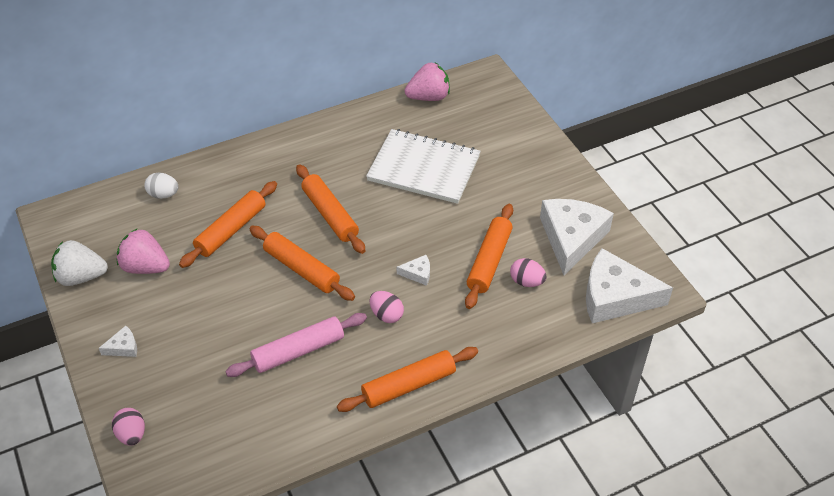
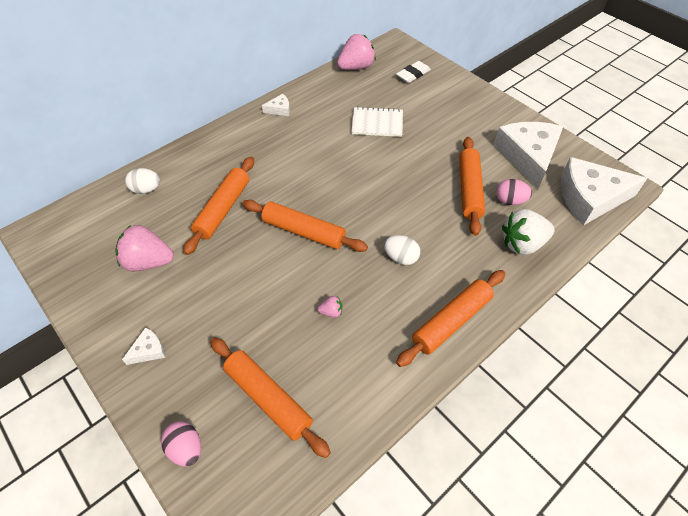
camera: 15 degrees left, 5 degrees up
white strawberry [51,240,108,286] -> white strawberry moved to [502,209,554,255]
pink rolling pin [225,313,367,377] -> pink strawberry [317,296,342,317]
orange rolling pin [296,164,365,254] -> orange rolling pin moved to [210,337,331,458]
white notebook [366,129,481,204] -> white notebook [351,107,403,137], size x0.58
pink egg [370,291,404,323] -> white egg [384,235,420,265]
white cheese [397,255,430,286] -> white cheese moved to [262,94,290,116]
none -> white eraser [396,61,431,83]

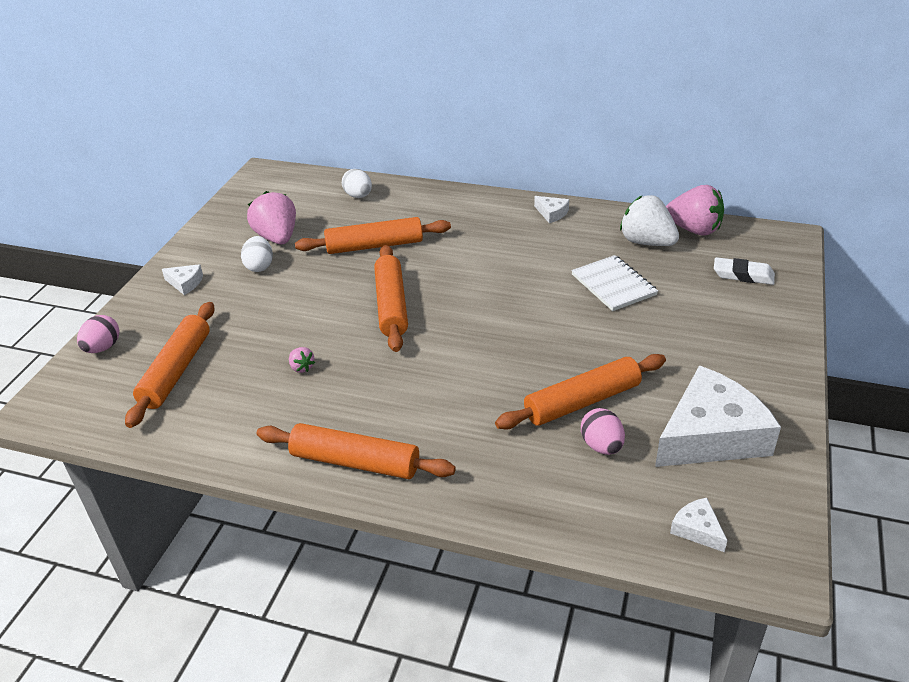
camera: 60 degrees right, 15 degrees down
white egg [384,235,420,265] -> white egg moved to [241,236,273,272]
white strawberry [502,209,554,255] -> white strawberry moved to [620,195,679,246]
white cheese [560,157,648,225] -> white cheese [670,498,728,552], size x0.42

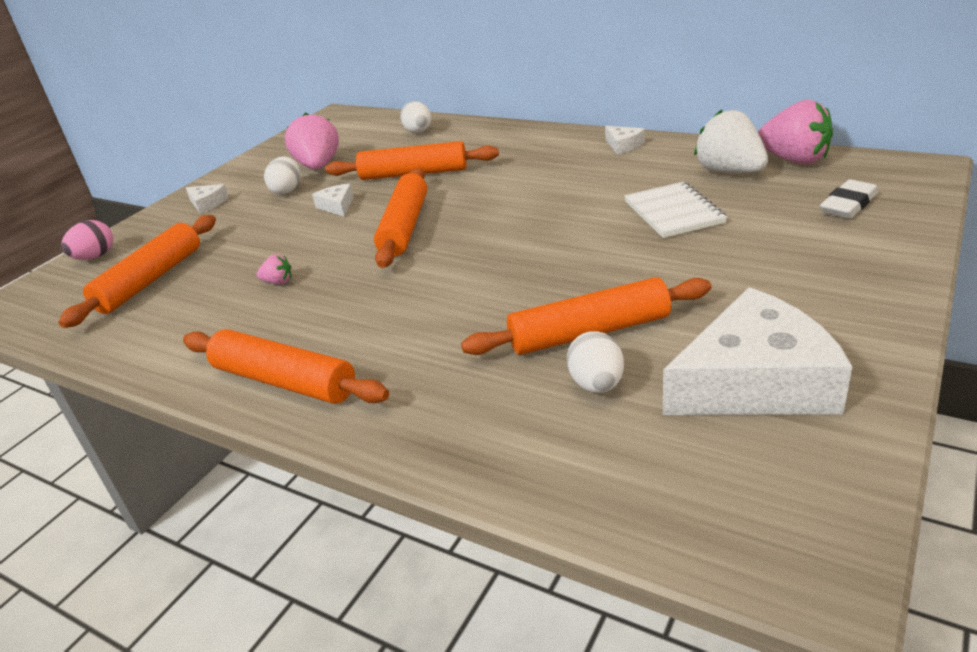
camera: 15 degrees right, 5 degrees down
pink strawberry [289,347,315,373] -> pink strawberry turned 60 degrees counterclockwise [257,254,292,284]
pink egg [581,408,625,455] -> white egg [567,331,624,393]
white cheese [670,498,728,552] -> white cheese moved to [312,183,354,217]
white eraser [714,257,775,285] -> white eraser turned 75 degrees counterclockwise [820,179,878,219]

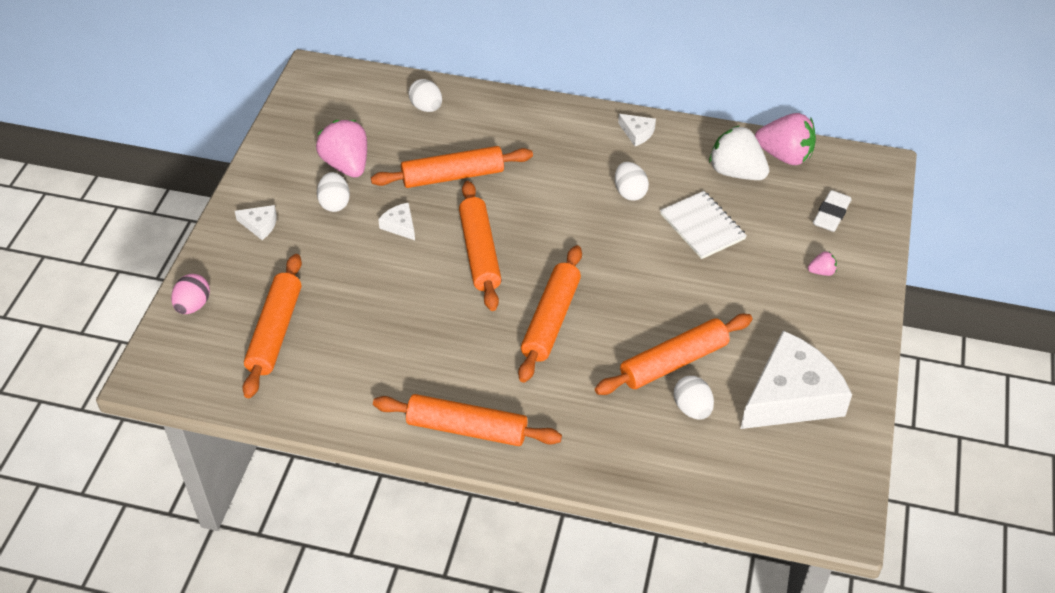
camera: 20 degrees left, 15 degrees up
pink strawberry [257,254,292,284] -> pink strawberry moved to [808,251,837,276]
none -> orange rolling pin [518,245,582,383]
none -> white egg [615,162,649,201]

